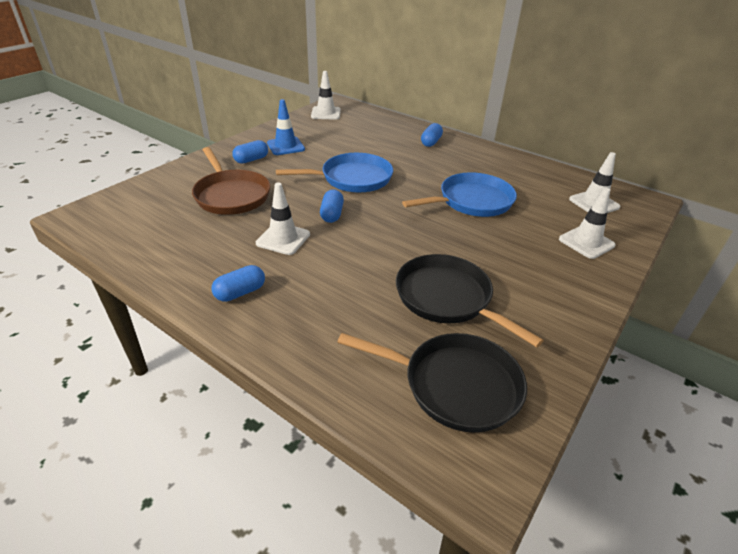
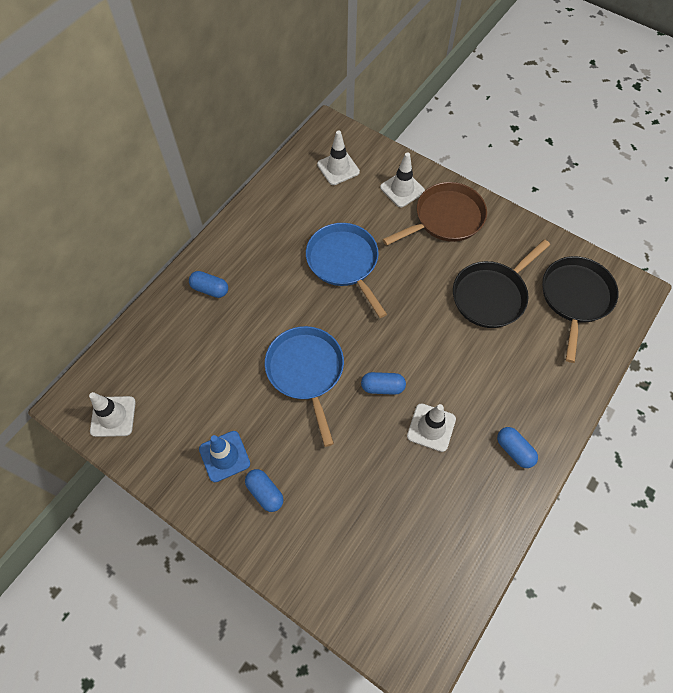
camera: 90 degrees left, 25 degrees up
brown pan [192,147,271,215] -> brown pan moved to [382,182,487,246]

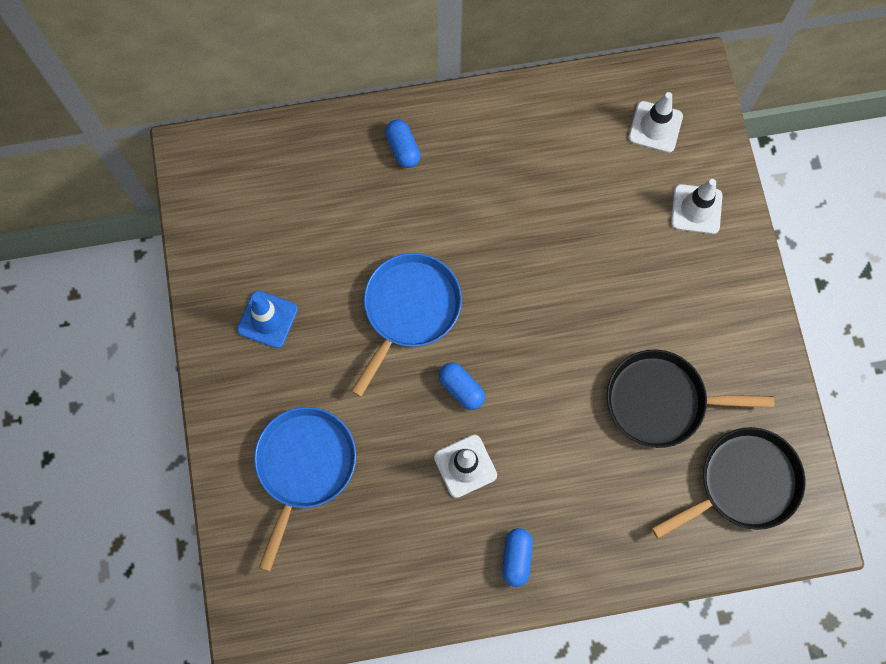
camera: 45 degrees right, 10 degrees up
white traffic cone [89,392,136,437] -> none
blue capsule [245,469,284,512] -> none
blue pan [306,223,387,318] -> blue pan moved to [254,407,356,572]
brown pan [382,182,487,246] -> none

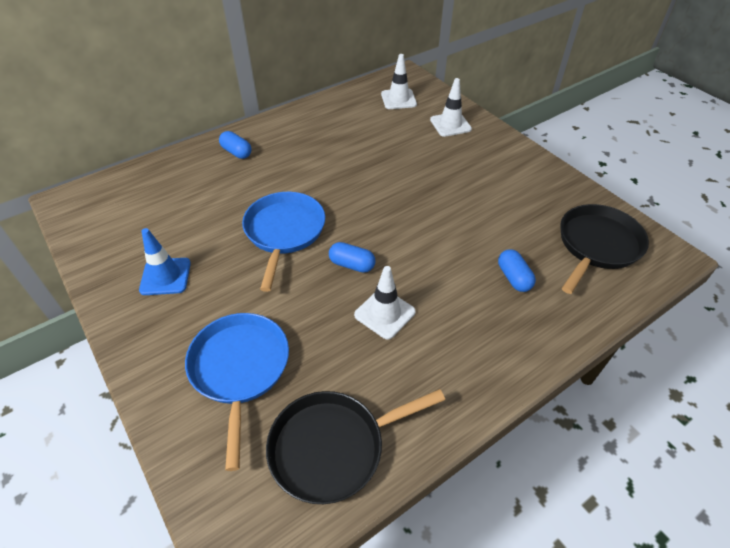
camera: 25 degrees left, 25 degrees down
blue capsule [502,528,533,587] -> blue capsule moved to [498,249,536,292]
black pan [606,349,774,448] -> black pan moved to [266,389,445,504]

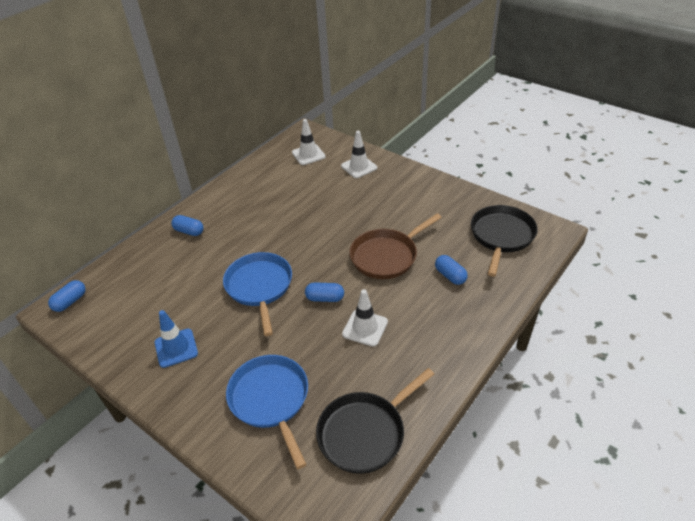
camera: 15 degrees left, 5 degrees down
none -> blue capsule [48,280,86,312]
none -> brown pan [349,213,442,279]

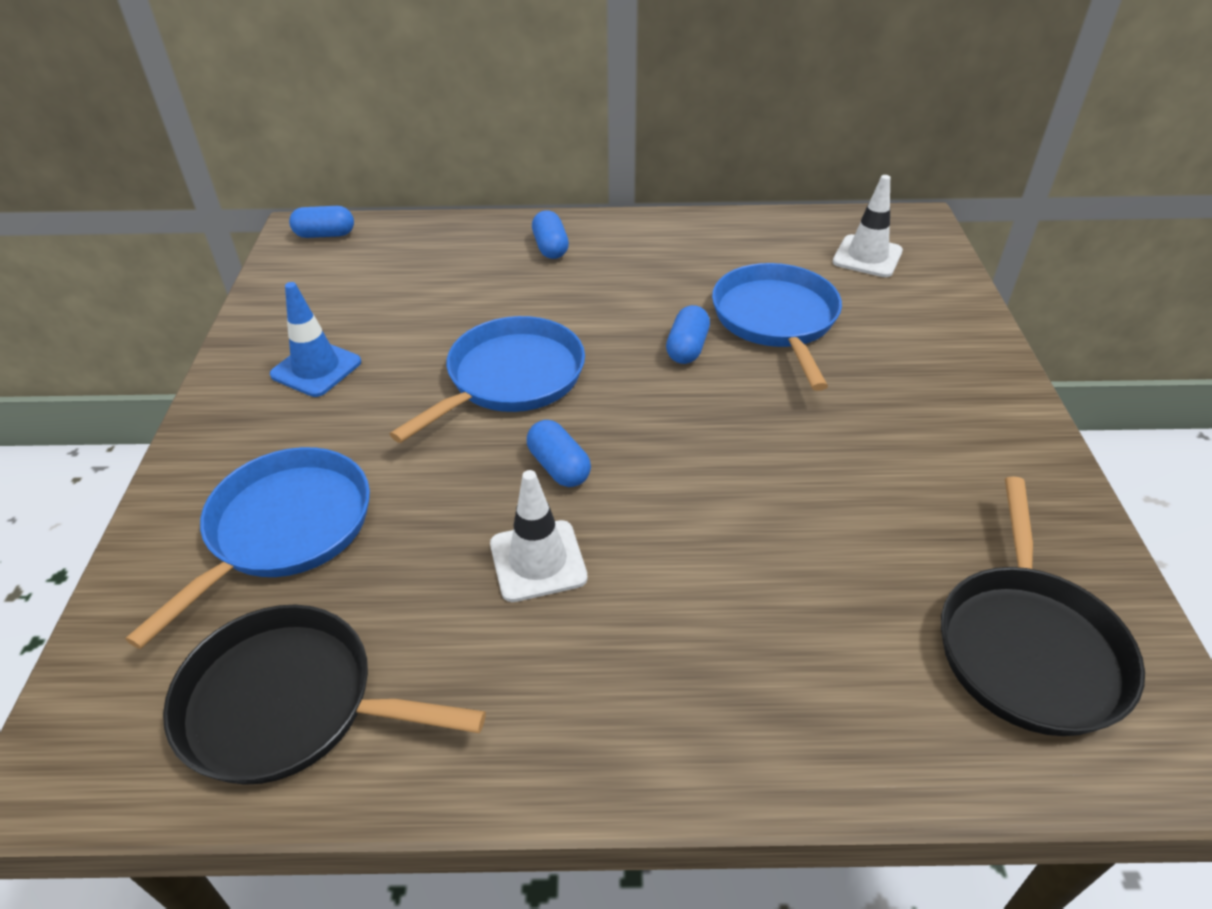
camera: 50 degrees right, 0 degrees up
white traffic cone [341,131,377,178] -> none
brown pan [349,213,442,279] -> none
blue capsule [435,255,468,285] -> blue capsule moved to [666,305,710,364]
black pan [471,205,538,277] -> black pan turned 120 degrees clockwise [941,476,1145,736]
none -> blue pan [712,263,842,391]

